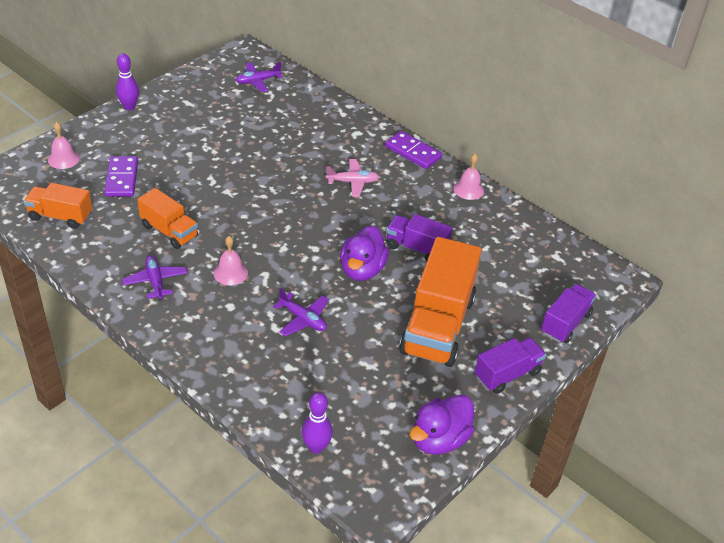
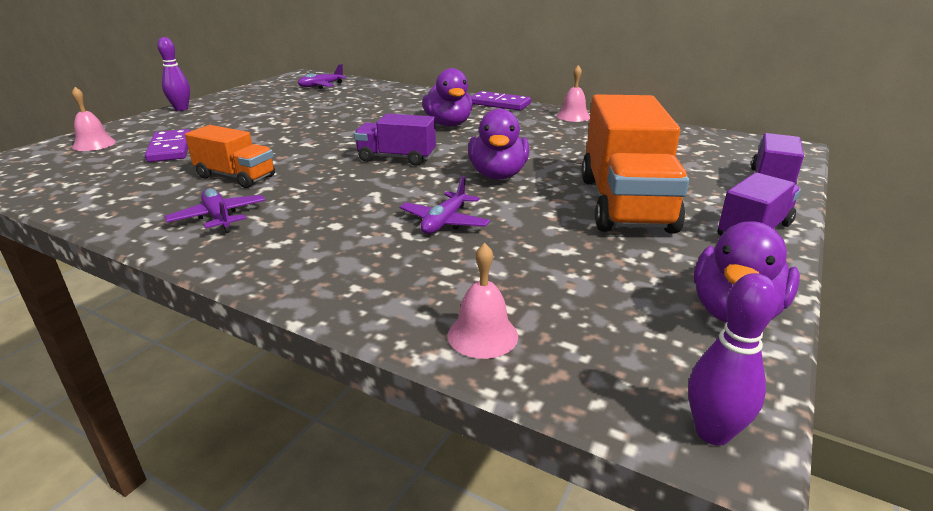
camera: 10 degrees left, 15 degrees down
orange truck [24,183,92,229] -> none
pink bell [214,236,248,285] -> pink bell moved to [448,243,518,359]
purple plane [273,288,329,336] -> purple plane turned 90 degrees clockwise [400,176,490,234]
purple bowling pin [302,392,333,454] -> purple bowling pin moved to [688,273,779,445]
pink plane [326,159,379,197] -> purple duck [422,68,473,126]
purple truck [386,214,453,261] -> purple truck moved to [354,113,436,166]

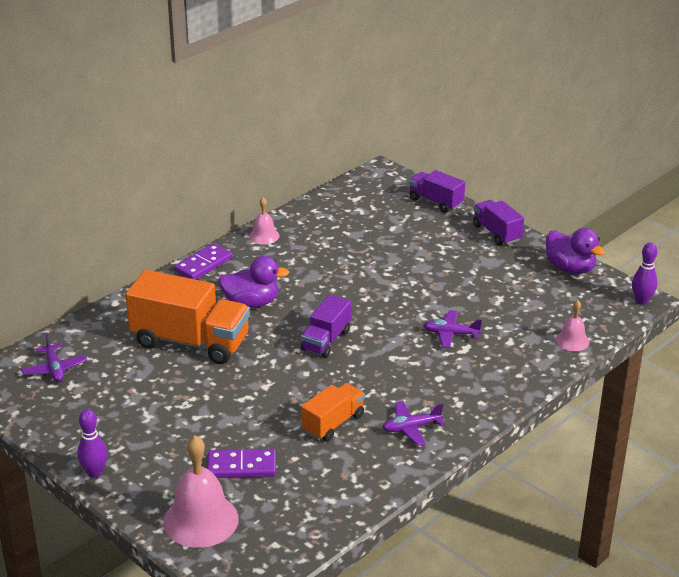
camera: 75 degrees left, 5 degrees up
pink bell [72,87,116,151] -> pink bell [163,435,239,548], size x1.89
purple plane [400,176,490,234] -> purple plane turned 150 degrees clockwise [423,310,482,348]
purple duck [468,109,529,180] -> none
orange truck [582,94,689,234] -> orange truck moved to [126,270,250,364]

